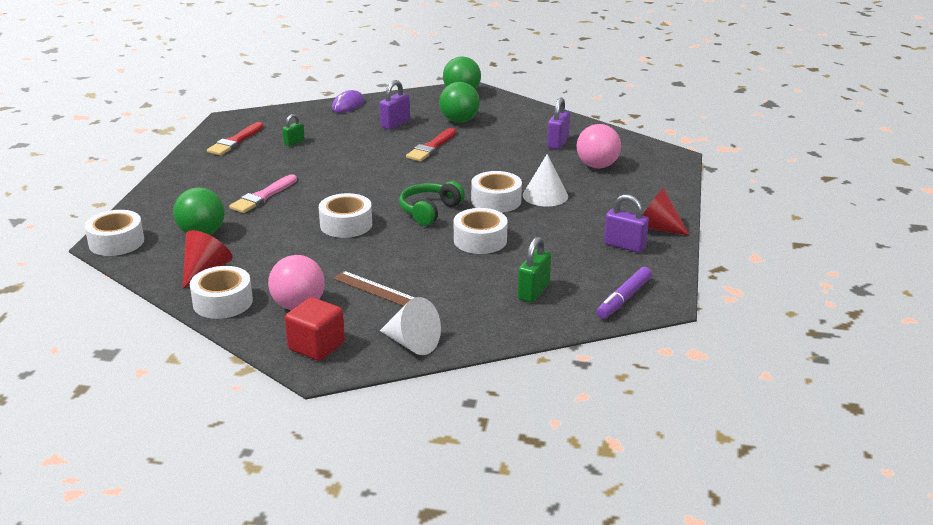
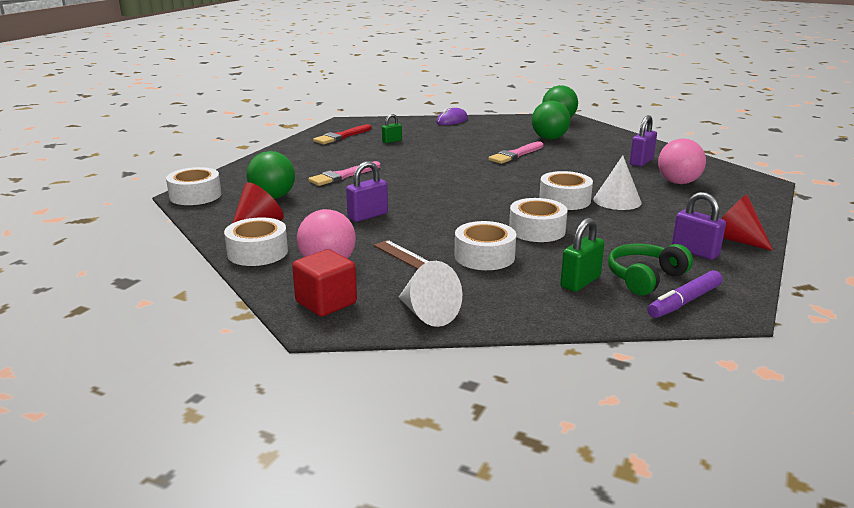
camera: 15 degrees right, 5 degrees down
white tape [319,193,372,238] -> white tape moved to [455,221,516,270]
purple padlock [380,80,410,130] -> purple padlock moved to [346,161,388,222]
green headphones [399,181,465,226] -> green headphones moved to [608,244,693,295]
red brush [406,128,456,162] -> pink brush [488,141,543,164]

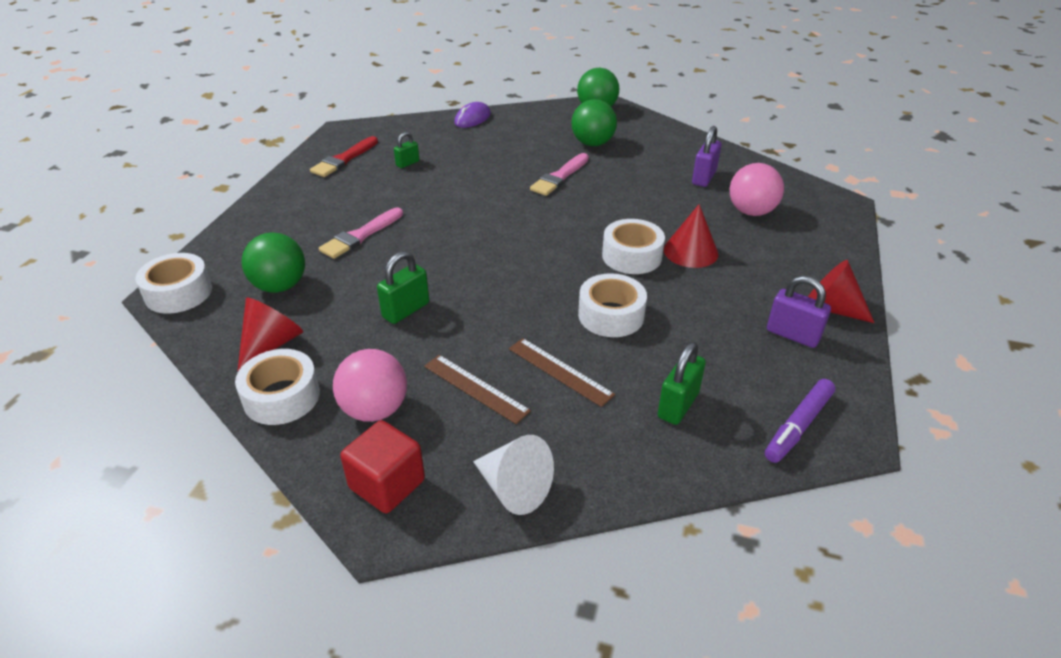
camera: 10 degrees left, 15 degrees up
purple padlock [346,161,388,222] -> green padlock [377,251,429,324]
white tape [455,221,516,270] -> brown ruler [509,338,615,407]
white cone [593,156,642,210] -> red cone [664,204,718,268]
green headphones [608,244,693,295] -> none

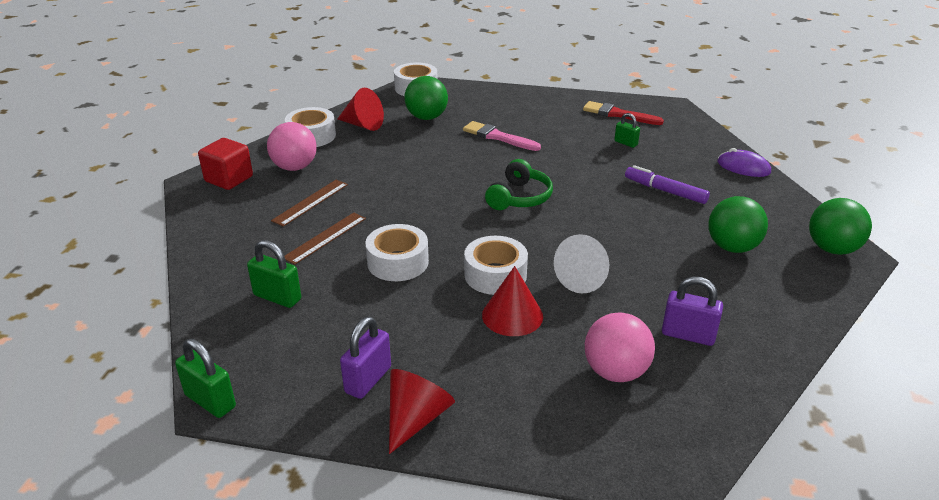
camera: 85 degrees right, 5 degrees down
green padlock [377,251,429,324] -> green padlock moved to [175,339,236,418]
white cone [473,435,554,515] -> white cone moved to [554,234,609,294]
pink brush [530,153,589,196] -> none
purple marker [765,379,835,463] -> purple marker moved to [625,165,710,204]
none -> green headphones [485,159,553,210]

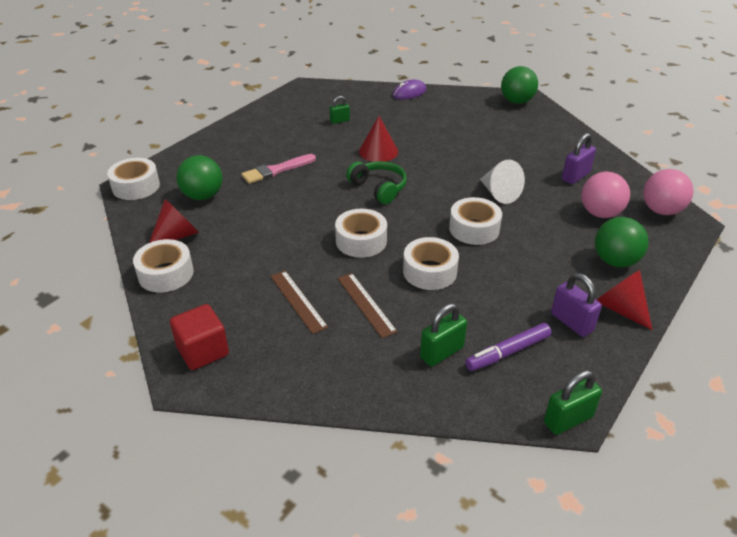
camera: 65 degrees left, 5 degrees up
pink ball [267,122,317,171] -> pink ball moved to [643,169,694,215]
red cone [482,266,543,336] -> red cone moved to [359,116,398,162]
red brush [583,101,664,125] -> none
purple marker [625,165,710,204] -> purple marker moved to [465,323,552,371]
green ball [708,196,768,253] -> green ball moved to [595,217,649,267]
none -> white tape [335,209,387,258]

